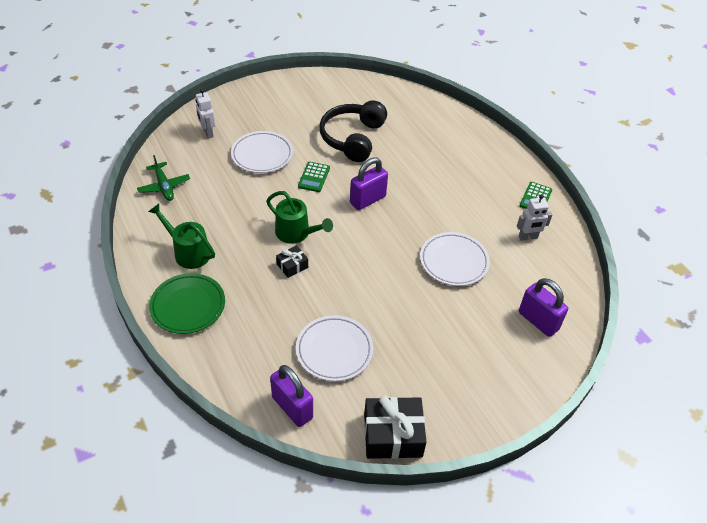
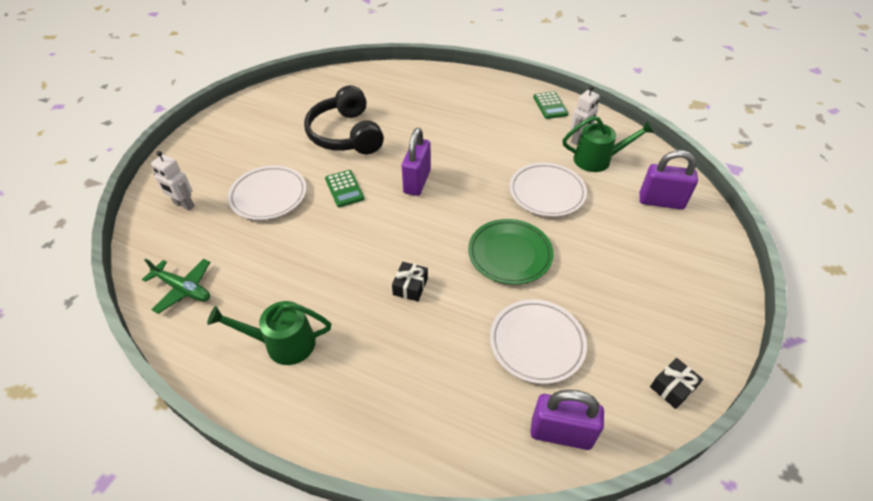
camera: 35 degrees left, 0 degrees up
green plate [149,273,225,334] -> green plate moved to [468,219,553,285]
green watering can [266,191,333,244] -> green watering can moved to [563,116,654,172]
black gift [364,395,427,459] -> black gift [650,358,703,409], size x0.52

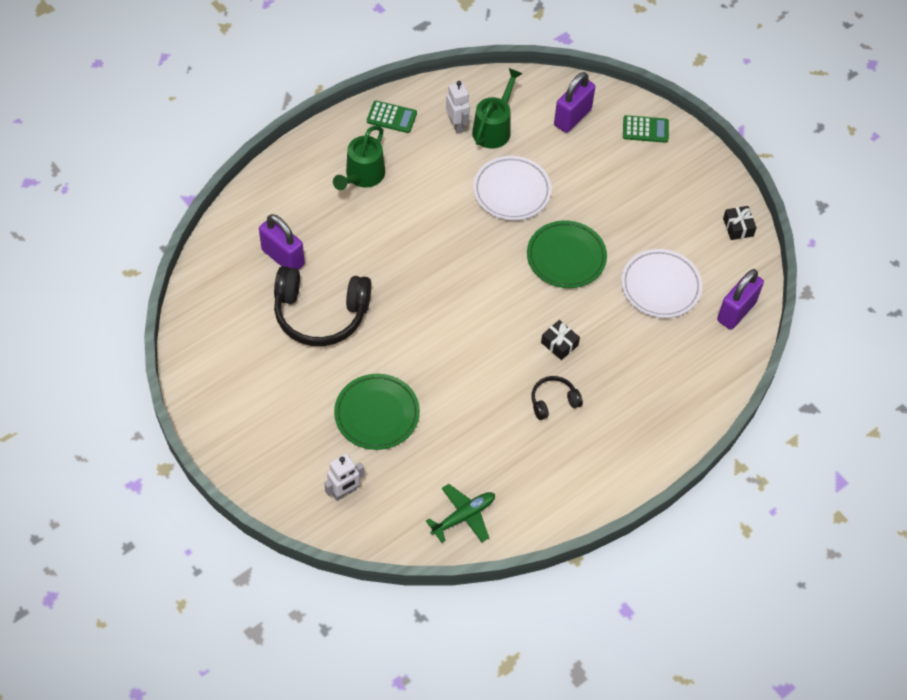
camera: 65 degrees left, 10 degrees up
green watering can [207,301,331,365] -> green watering can moved to [333,126,385,190]
white plate [228,165,307,220] -> green plate [334,374,420,450]
green calculator [325,170,364,207] -> green calculator moved to [623,115,669,143]
purple padlock [402,128,431,196] -> purple padlock moved to [259,214,305,270]
none -> black headphones [532,376,583,420]

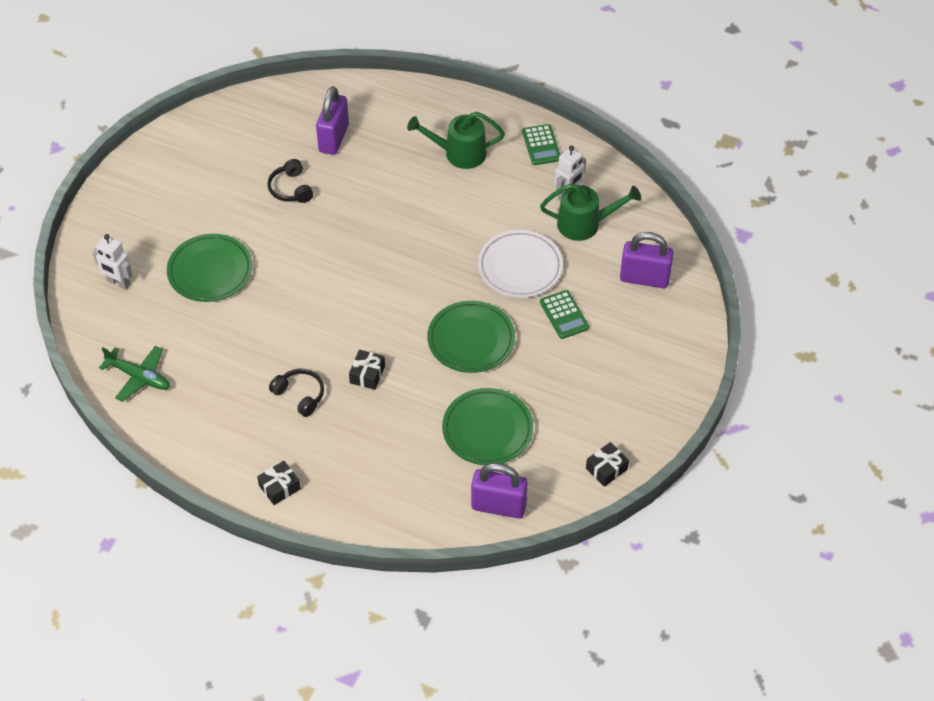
camera: 65 degrees right, 5 degrees down
black headphones [274,266,372,346] -> black headphones [267,159,313,203], size x0.49
white plate [621,249,702,318] -> green plate [442,388,533,465]
green calculator [623,115,669,143] -> green calculator moved to [540,290,589,339]
none -> black gift [257,461,301,505]

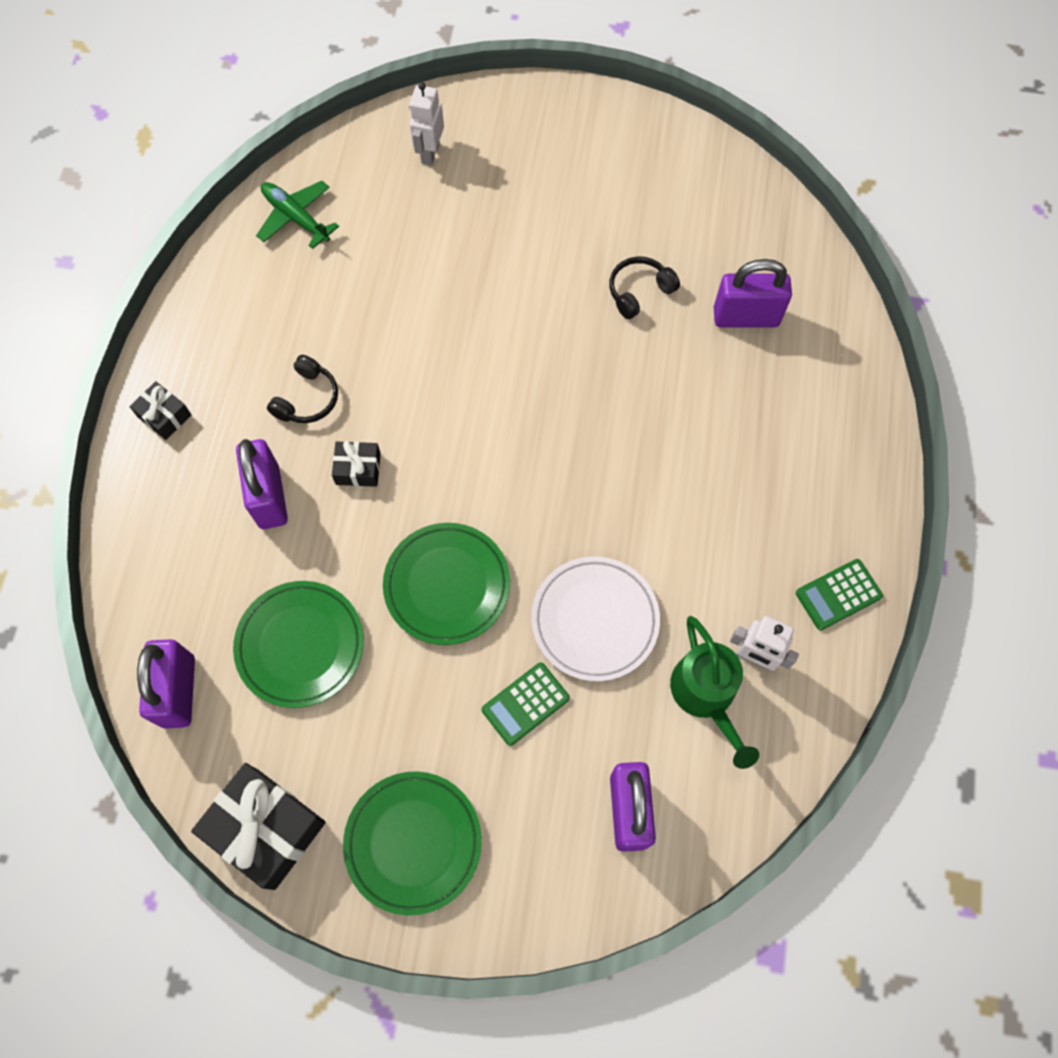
camera: 75 degrees right, 15 degrees up
green plane [99,346,170,402] -> green plane turned 120 degrees clockwise [256,181,339,249]
green plate [167,234,252,302] -> green plate moved to [343,771,482,916]
green watering can [407,112,505,169] -> none
black gift [586,442,629,487] -> black gift [191,763,326,890], size x1.93
none -> purple padlock [236,439,288,529]

